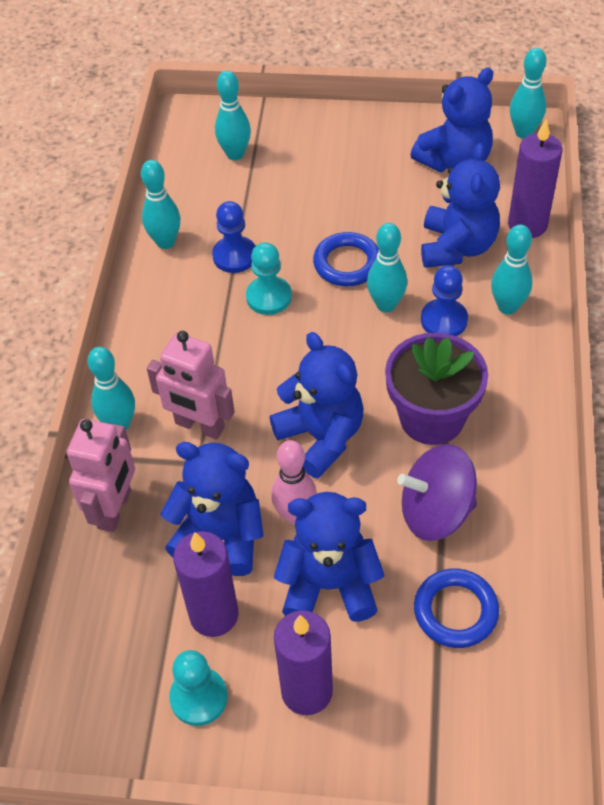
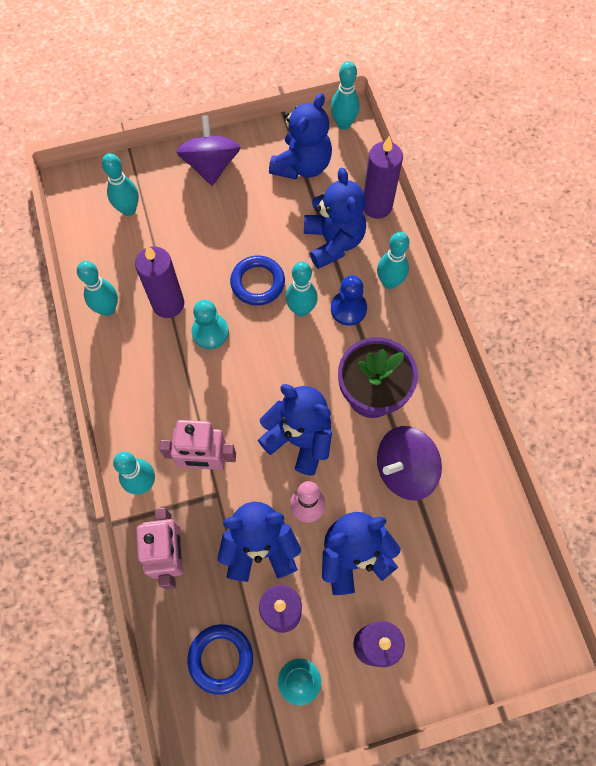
camera: 25 degrees left, 15 degrees up
blue pawn [212,201,255,273] -> purple candle [135,246,184,318]
blue ring [414,568,499,648] -> blue ring moved to [187,624,253,695]
none -> purple spinning top [177,115,240,186]

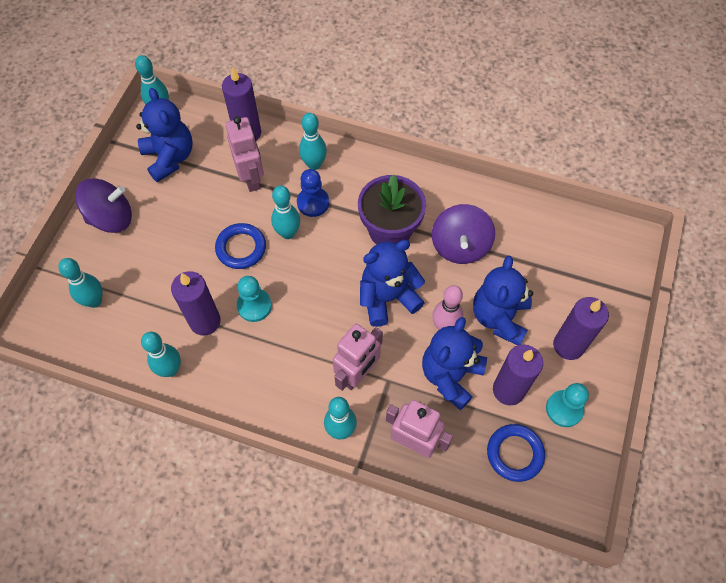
camera: 55 degrees left, 5 degrees down
purple spinning top [177,115,240,186] -> purple spinning top turned 135 degrees clockwise [75,179,132,233]
blue teddy bear [304,168,366,269] -> pink robot [226,116,264,192]

